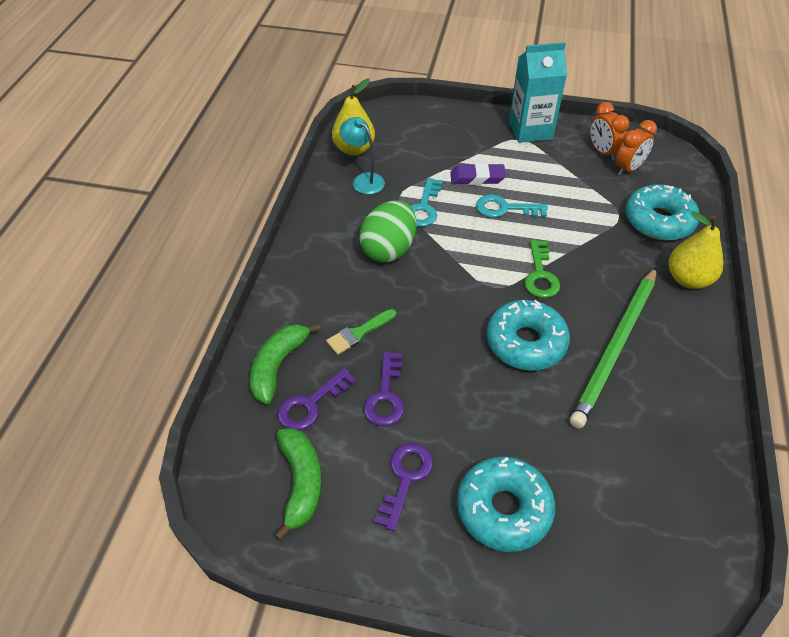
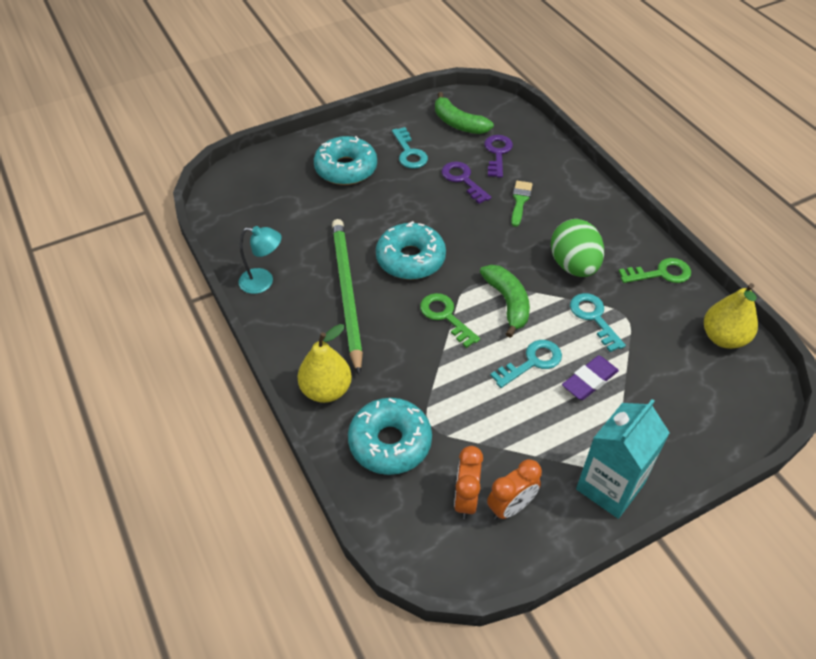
camera: 140 degrees right, 0 degrees up
green banana [250,323,321,404] -> green banana moved to [480,265,530,338]
turquoise lamp [340,117,385,194] -> turquoise lamp moved to [238,226,282,294]
purple key [374,443,433,531] -> turquoise key [392,127,428,169]
orange clock [590,102,630,161] -> orange clock turned 120 degrees clockwise [487,459,542,520]
none -> green key [619,258,691,283]

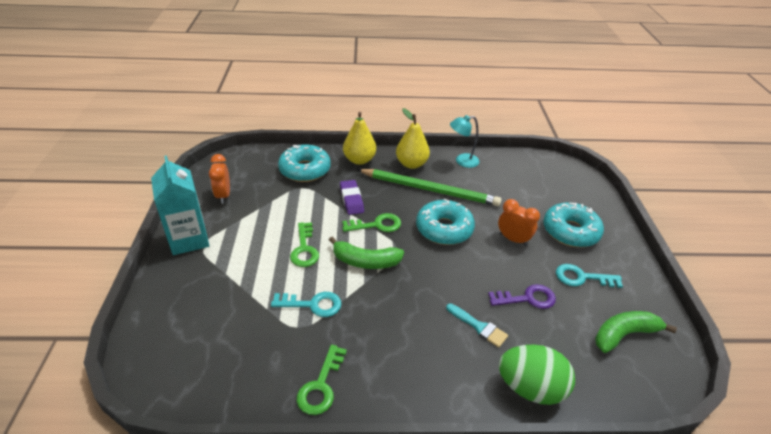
camera: 115 degrees right, 10 degrees down
turquoise lamp [238,226,282,294] -> turquoise lamp turned 45 degrees clockwise [450,115,480,168]
orange clock [454,446,483,519] -> orange clock moved to [498,199,540,246]
purple key [484,135,513,178] -> none
turquoise key [490,340,562,388] -> green key [290,222,319,267]
green brush [511,181,533,227] -> turquoise brush [446,303,508,348]
green egg [551,219,604,277] -> green egg moved to [499,344,575,405]
purple eraser [562,356,619,400] -> purple eraser moved to [340,180,364,215]
yellow pear [704,283,758,349] -> yellow pear moved to [396,108,430,169]

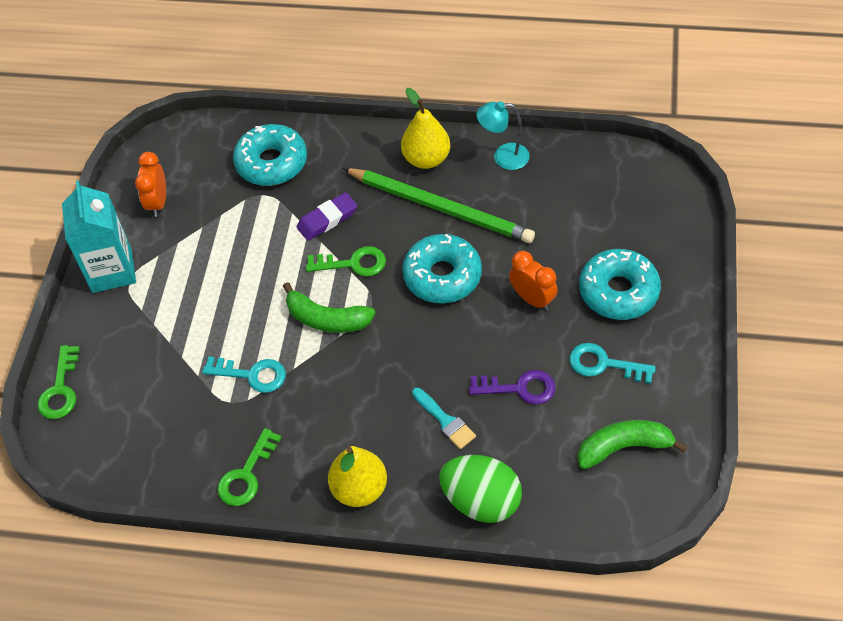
camera: 15 degrees right, 15 degrees up
green key [290,222,319,267] -> green key moved to [38,345,80,419]
purple eraser [340,180,364,215] -> purple eraser turned 60 degrees clockwise [297,192,357,241]
yellow pear [343,112,376,165] -> yellow pear moved to [328,446,387,507]

